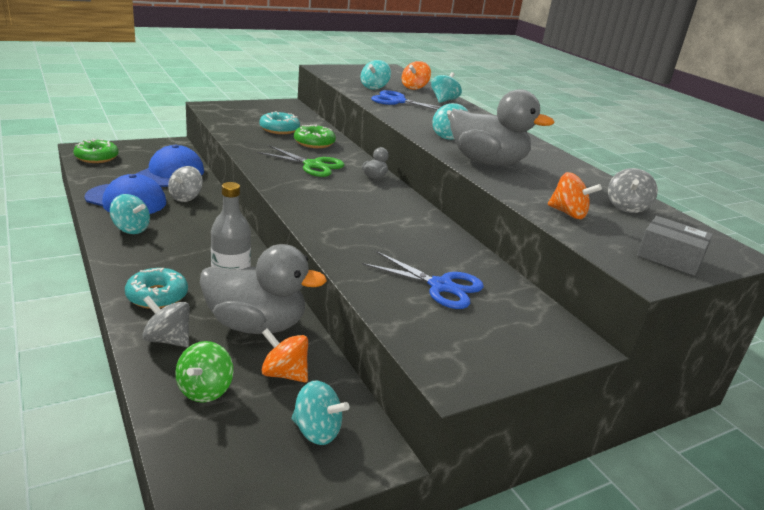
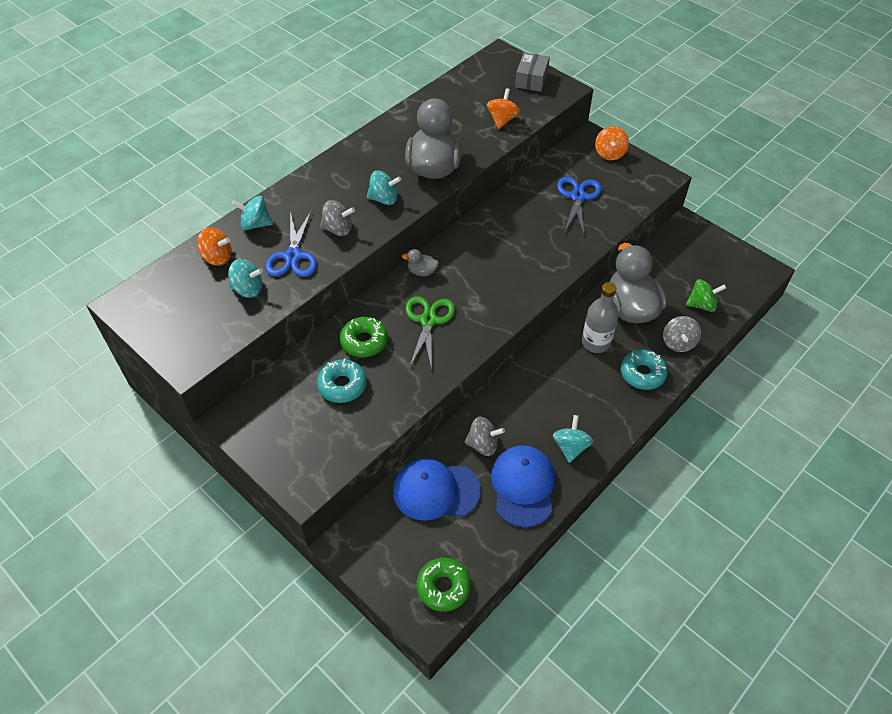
camera: 105 degrees left, 25 degrees up
orange spinning top [261,328,308,382] -> orange spinning top moved to [595,126,629,160]
turquoise spinning top [291,380,349,445] -> none
grey spinning top [608,168,658,213] -> grey spinning top moved to [320,200,355,236]

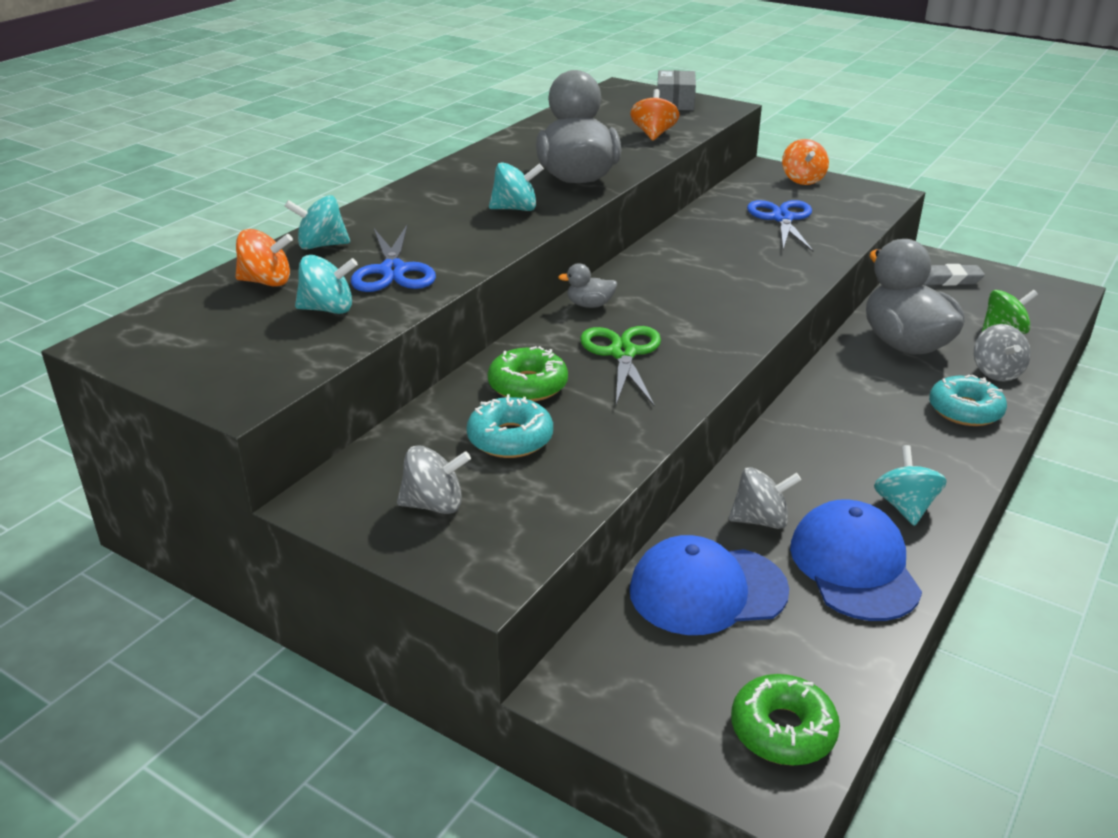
camera: 10 degrees left, 20 degrees down
grey spinning top [320,200,355,236] -> grey spinning top moved to [397,445,471,514]
grey bottle [582,282,619,353] -> none
none -> grey eraser [923,264,985,286]

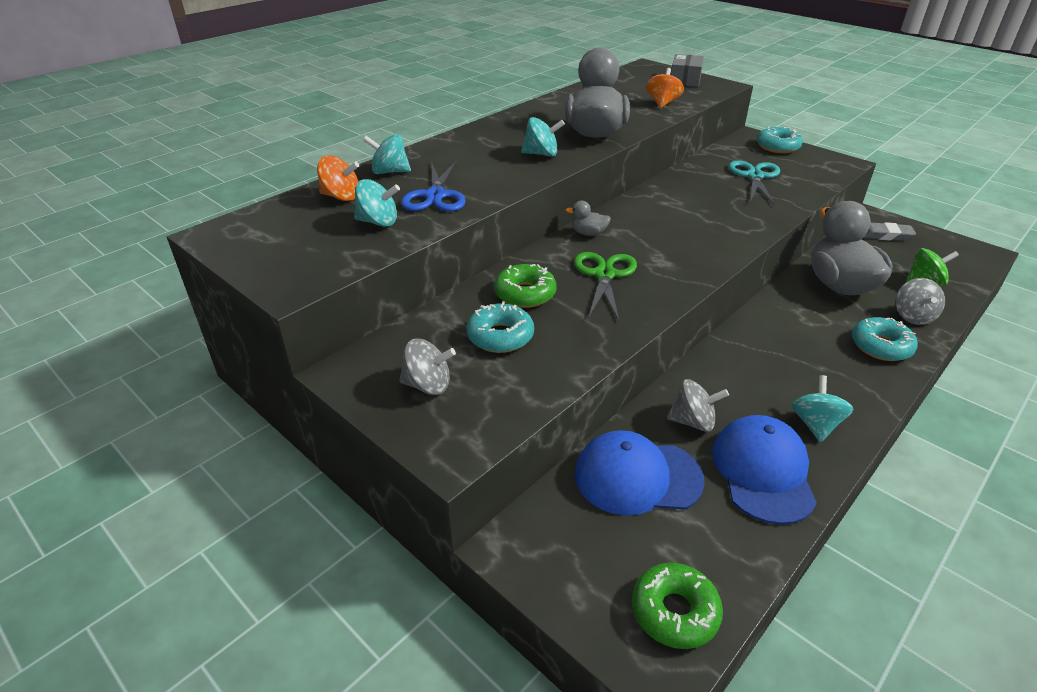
camera: 10 degrees right, 5 degrees up
blue scissors [747,200,813,252] -> turquoise scissors [728,160,780,205]
orange spinning top [782,139,829,185] -> turquoise donut [756,126,803,153]

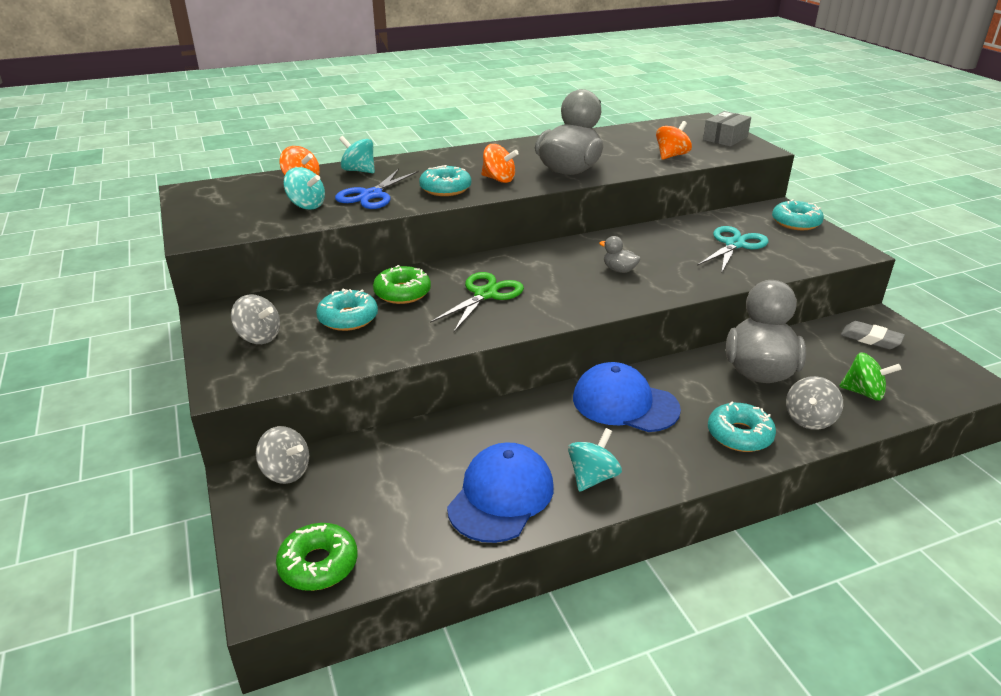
camera: 25 degrees right, 5 degrees down
turquoise spinning top [521,117,565,157] -> orange spinning top [481,144,519,183]
grey duck [566,201,611,236] -> grey duck moved to [599,236,641,273]
blue cap [575,430,705,516] -> blue cap moved to [573,362,681,432]
grey spinning top [667,379,729,432] -> grey spinning top moved to [256,426,309,484]
none -> turquoise donut [419,165,471,196]

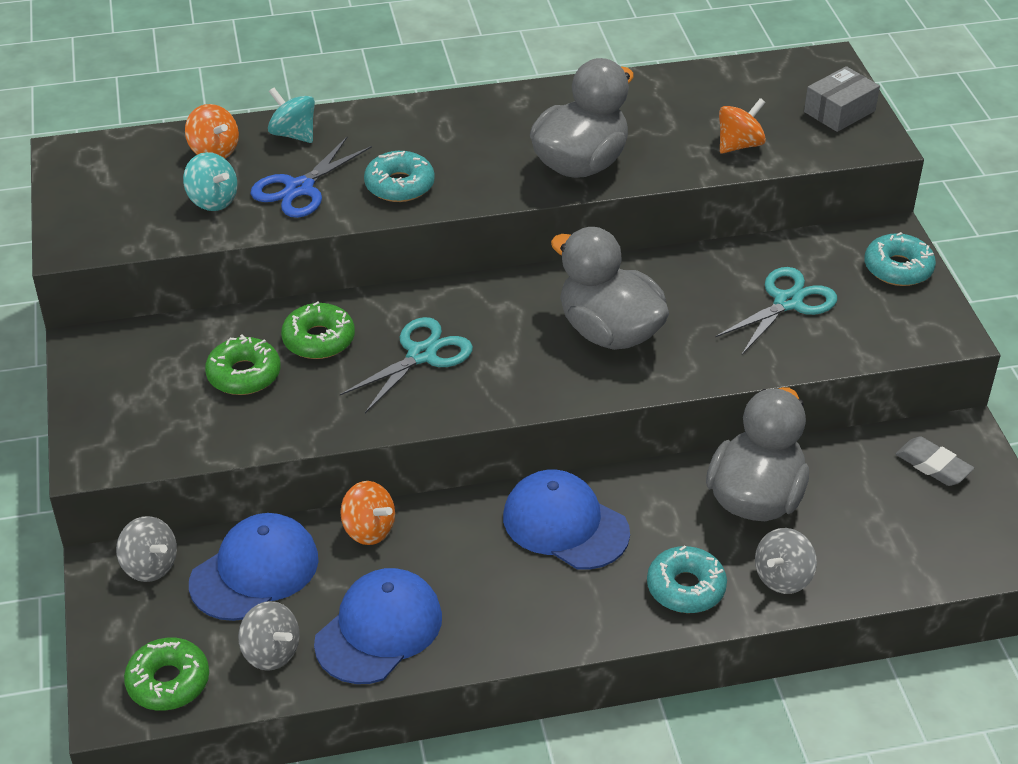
camera: 10 degrees right, 10 degrees up
grey spinning top [231,294,280,344] -> grey spinning top moved to [238,601,300,671]
turquoise donut [316,288,378,331] -> green donut [205,335,281,395]
green scissors [430,272,524,332] -> turquoise scissors [340,317,473,413]
orange spinning top [481,144,519,183] -> orange spinning top moved to [340,481,395,545]
turquoise spinning top [568,428,622,492] -> none
grey duck [599,236,641,273] -> grey duck [551,227,669,350], size x2.41
green spinning top [839,352,901,401] -> none
none -> blue cap [189,513,318,621]

